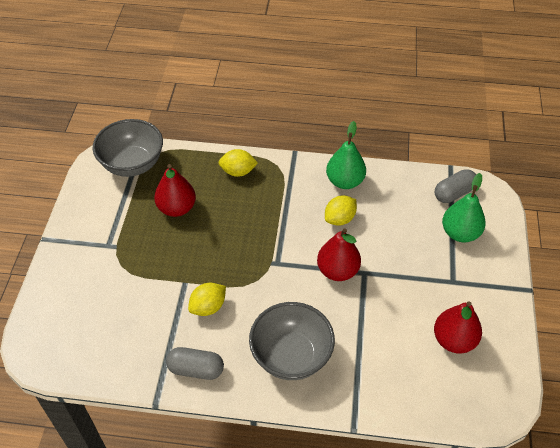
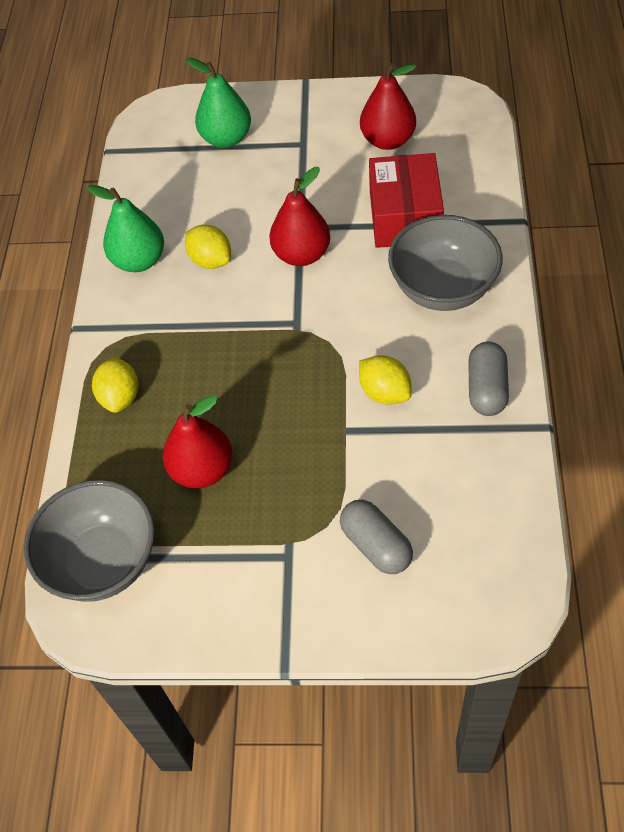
camera: 90 degrees left, 5 degrees up
grey capsule [435,169,476,203] -> grey capsule moved to [340,500,413,574]
none -> red box [369,153,444,248]

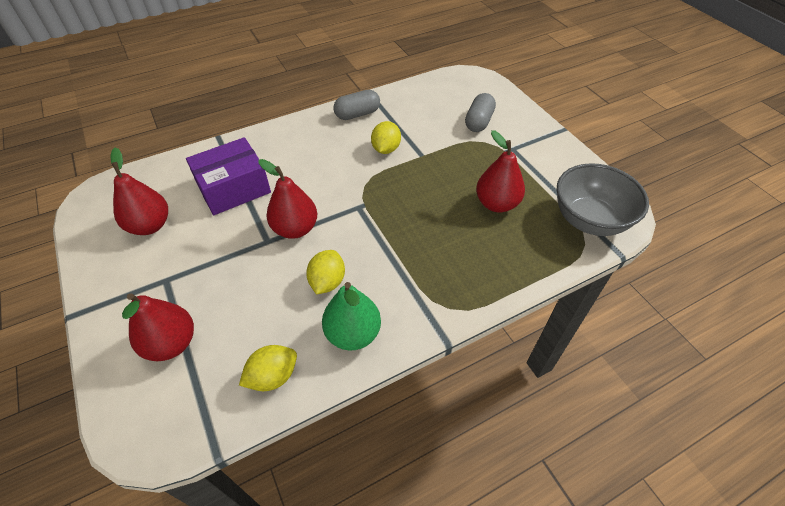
camera: 125 degrees left, 5 degrees down
yellow lemon [92,357,138,413] -> yellow lemon moved to [239,345,297,391]
green pear [186,58,251,148] -> red pear [122,293,194,361]
red box [369,153,444,248] -> purple box [186,137,271,215]
grey bowl [388,215,503,311] -> none

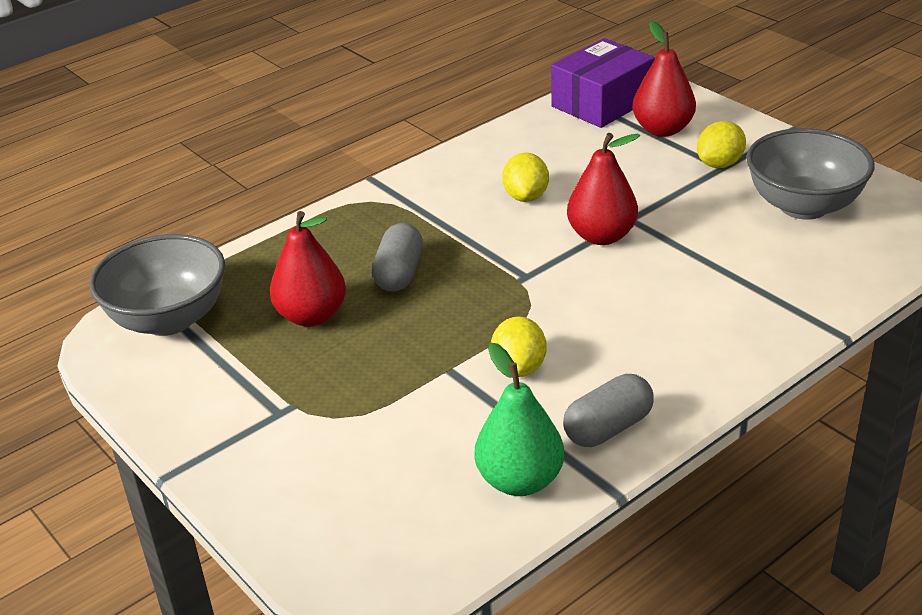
camera: 170 degrees right, 15 degrees down
red pear [110,147,168,235] -> grey bowl [746,128,874,220]
purple box [186,137,271,215] -> purple box moved to [551,38,655,128]
yellow lemon [239,345,297,391] -> yellow lemon moved to [697,121,746,168]
green pear [322,282,381,350] -> green pear moved to [475,343,564,496]
grey capsule [465,93,496,132] -> grey capsule moved to [372,223,423,292]

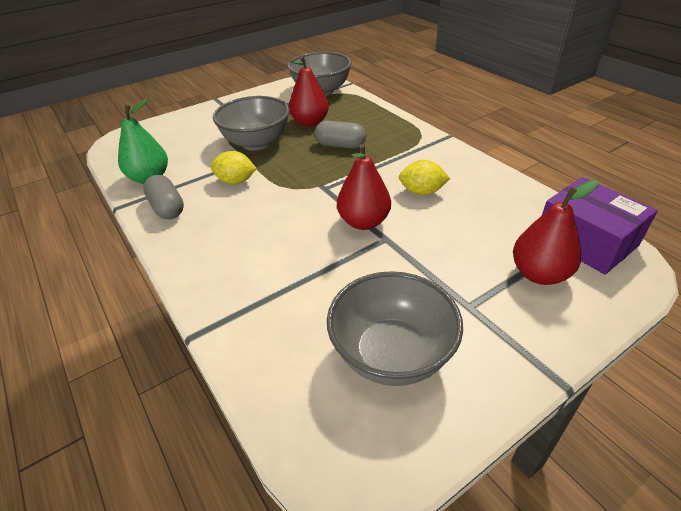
camera: 95 degrees right, 5 degrees up
yellow lemon [697,121,746,168] -> none
none -> grey bowl [213,96,290,151]

